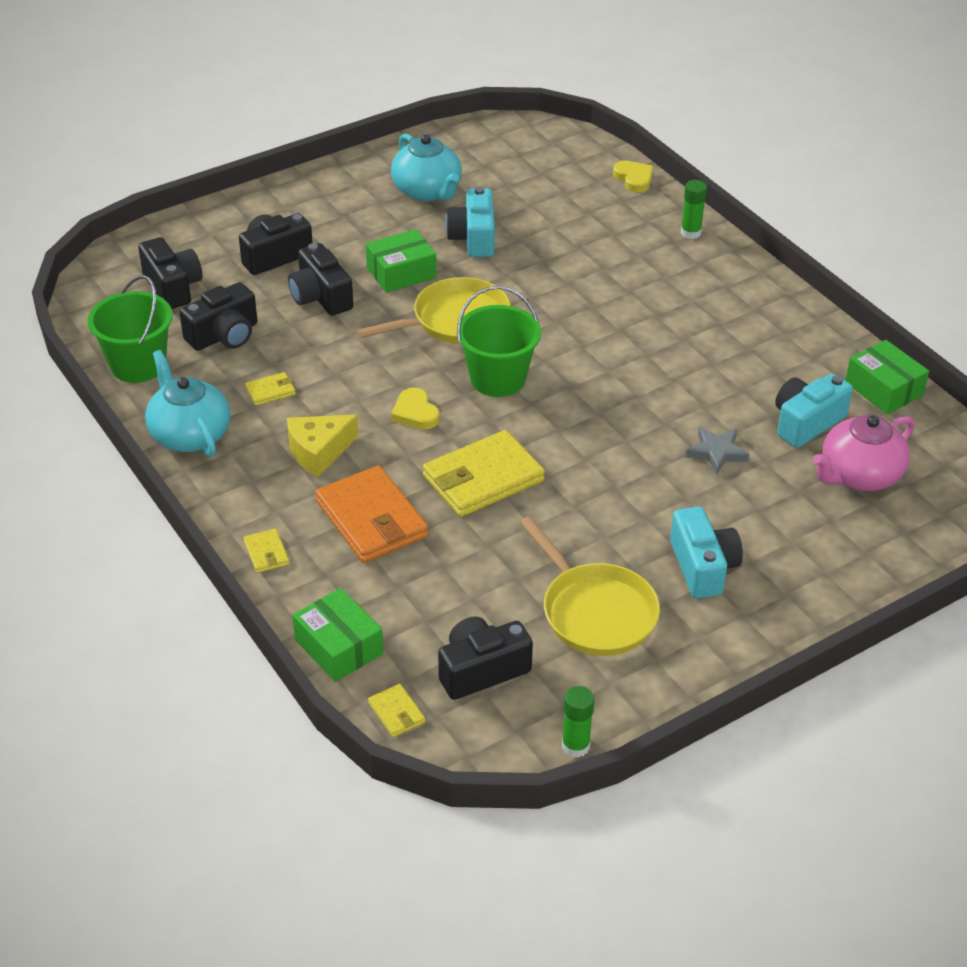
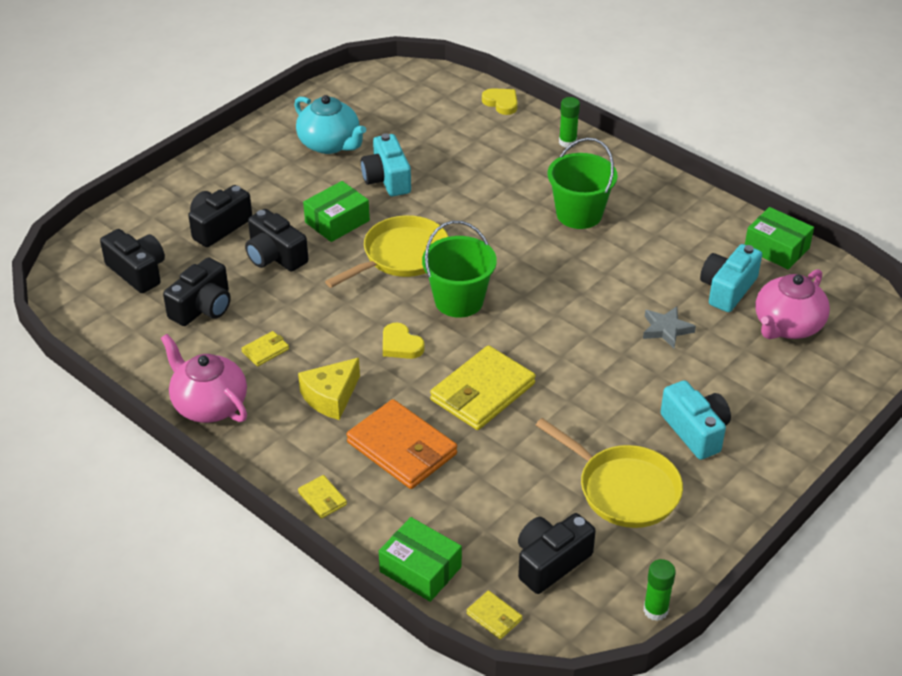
camera: 15 degrees left, 0 degrees up
green bucket [88,275,173,383] -> green bucket moved to [548,138,618,229]
turquoise teapot [145,350,231,457] -> pink teapot [161,334,247,423]

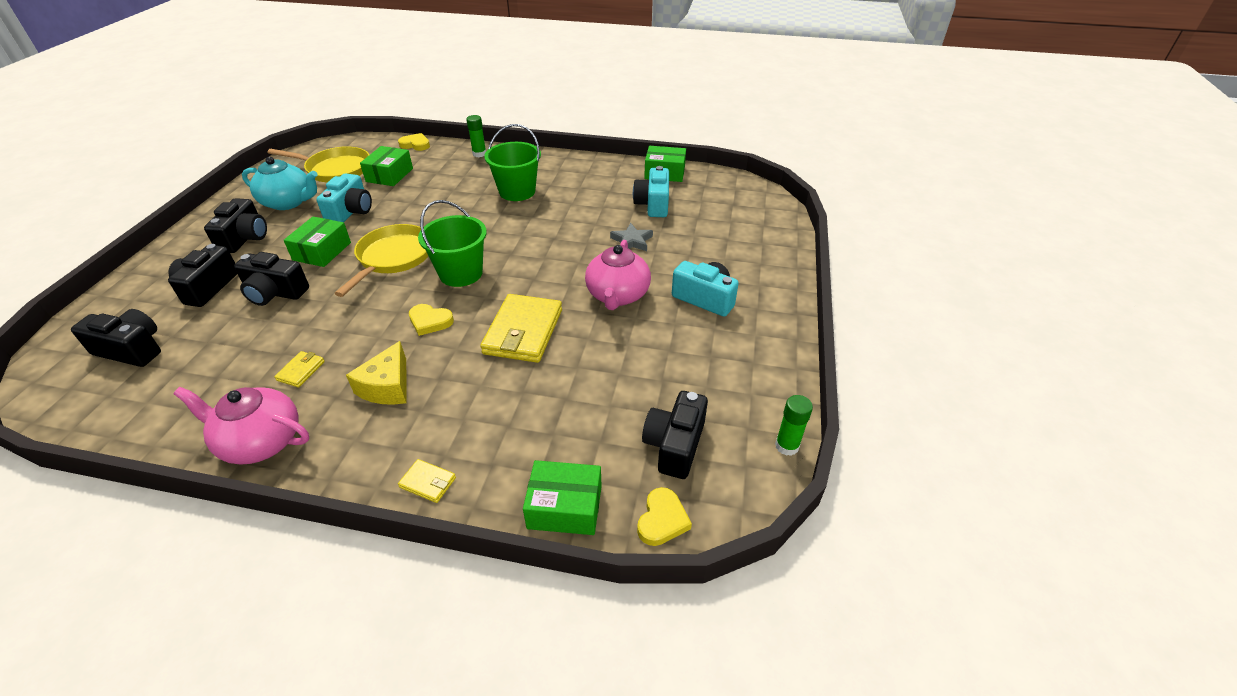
camera: 30 degrees left, 0 degrees up
black camera [163,257,231,326] -> black camera moved to [204,198,267,253]
orange wallet [346,399,457,489] -> none
turquoise camera [361,133,411,196] -> turquoise camera turned 120 degrees counterclockwise [316,173,372,222]
yellow wallet [467,591,522,639] -> yellow heart [637,487,692,546]
yellow pan [536,418,683,528] -> yellow pan moved to [267,146,369,183]
pink teapot [755,269,830,339] -> pink teapot moved to [585,240,651,310]
none -> green box [360,146,413,186]

